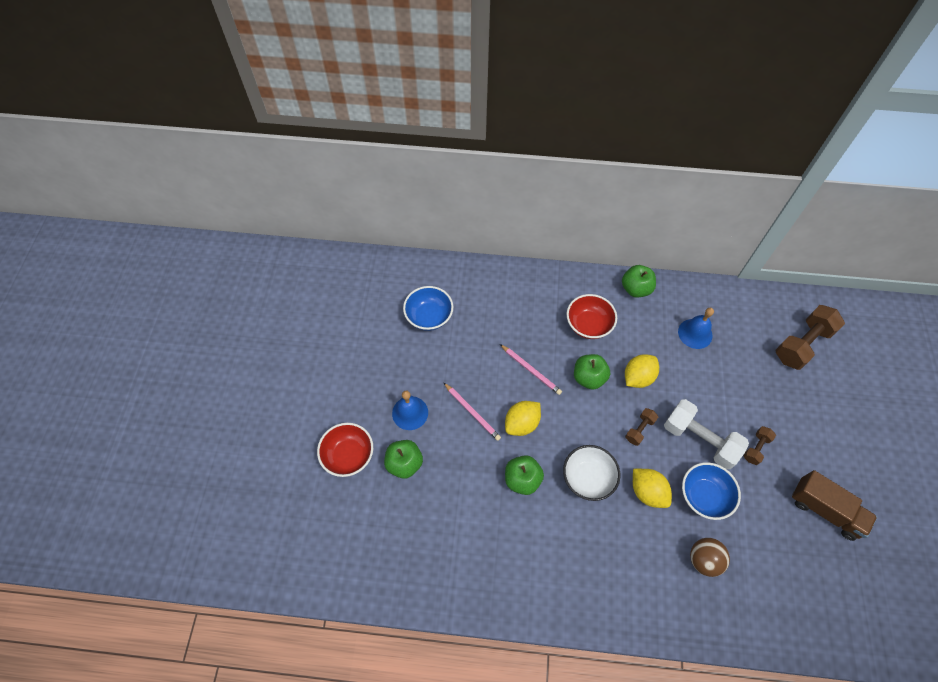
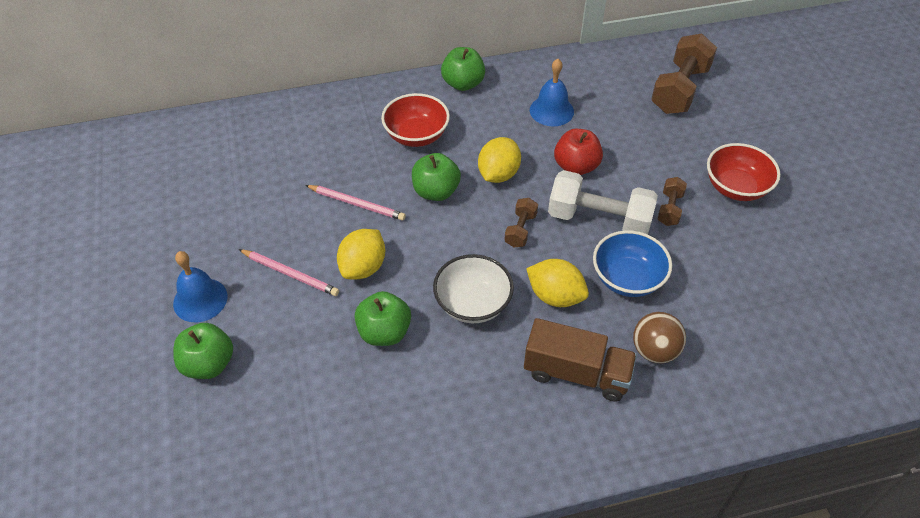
camera: 20 degrees left, 10 degrees down
red bowl [317,423,373,477] -> red bowl moved to [707,143,781,201]
blue bowl [403,286,453,331] -> none
brown truck [792,470,877,541] -> brown truck moved to [524,318,637,402]
none -> red apple [554,129,603,175]

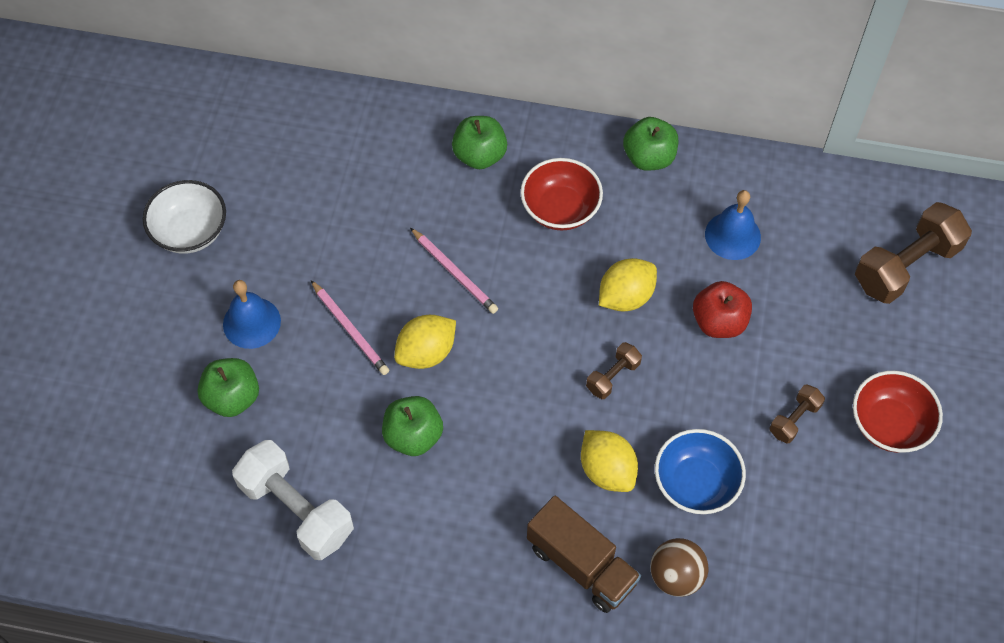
camera: 25 degrees right, 10 degrees up
green apple [412,153,461,201] -> green apple moved to [452,116,507,169]
white bowl [433,254,514,323] -> white bowl moved to [143,180,226,254]
white dumbbell [548,170,658,234] -> white dumbbell moved to [232,440,354,560]

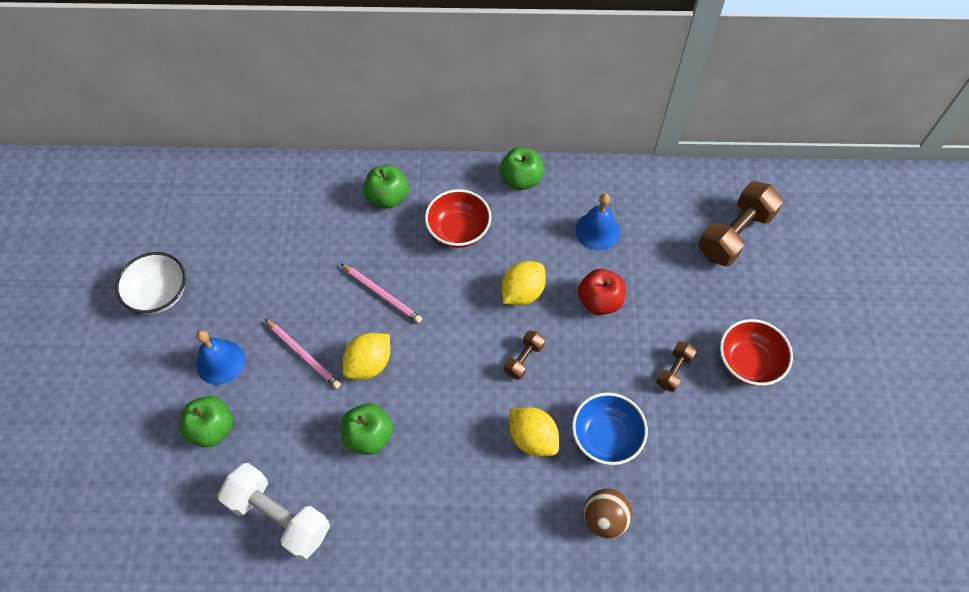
camera: 10 degrees left, 0 degrees up
brown truck [527,496,641,613] -> none

